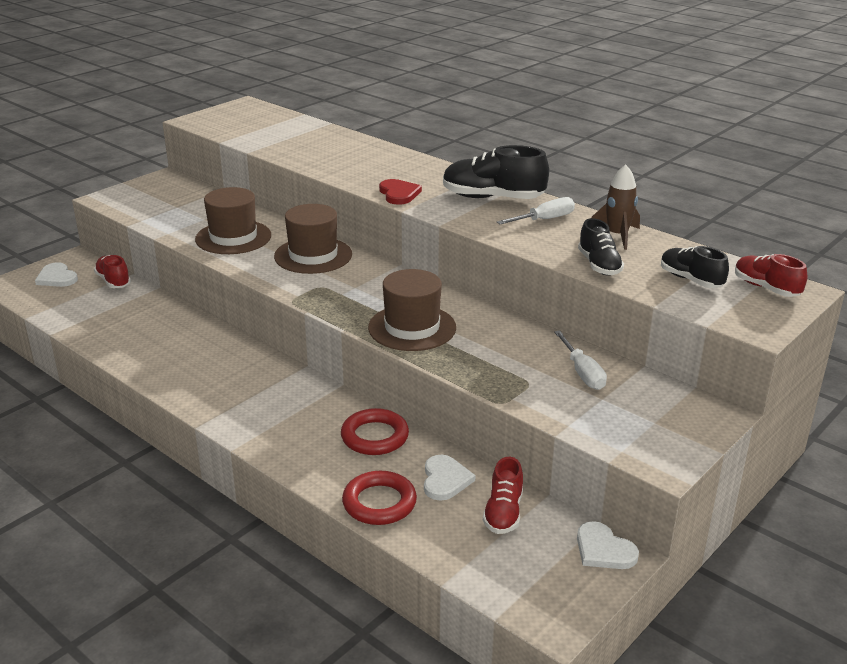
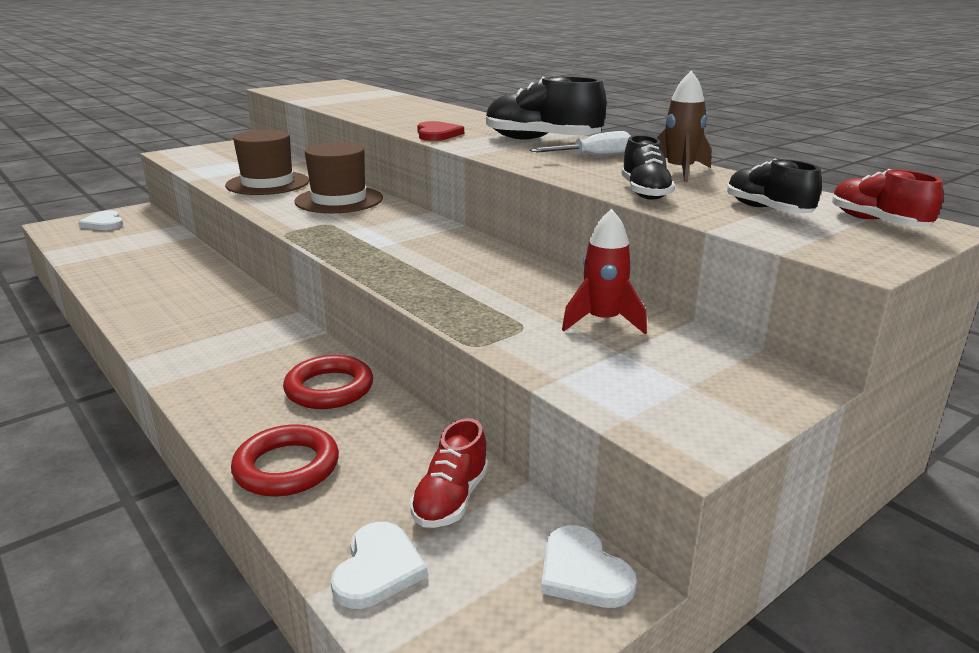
camera: 10 degrees right, 5 degrees down
red shoe [94,255,131,288] -> none
brown hat [368,269,456,351] -> none
white heart [424,455,476,501] -> white heart moved to [331,522,428,609]
white screwdriver [554,330,607,390] -> red rocket [562,209,647,334]

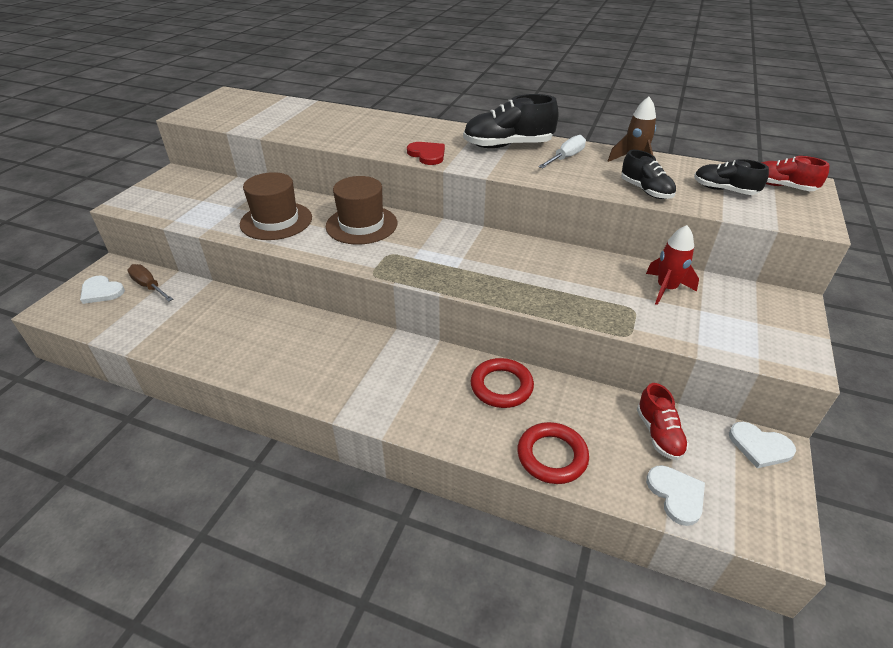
camera: 30 degrees left, 15 degrees up
none -> brown screwdriver [127,264,173,302]

